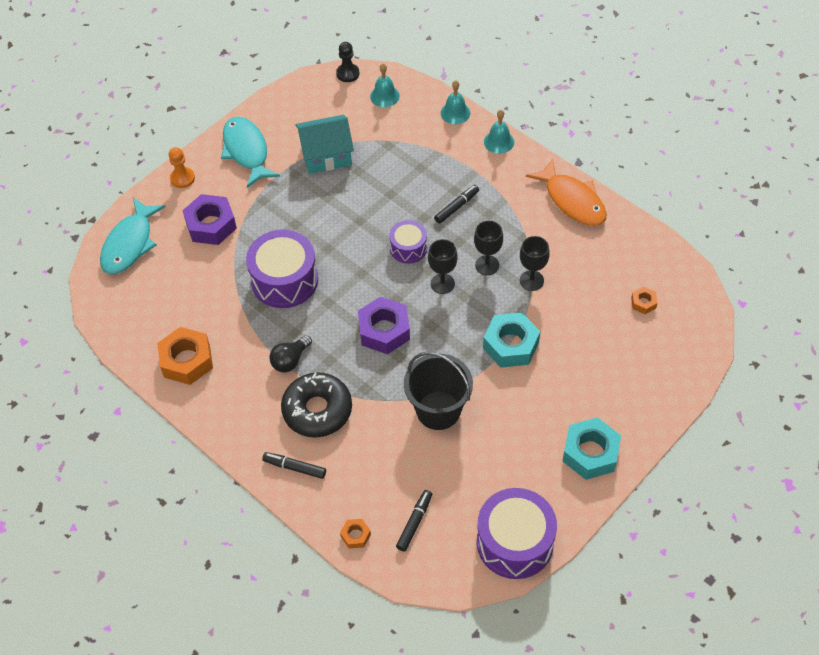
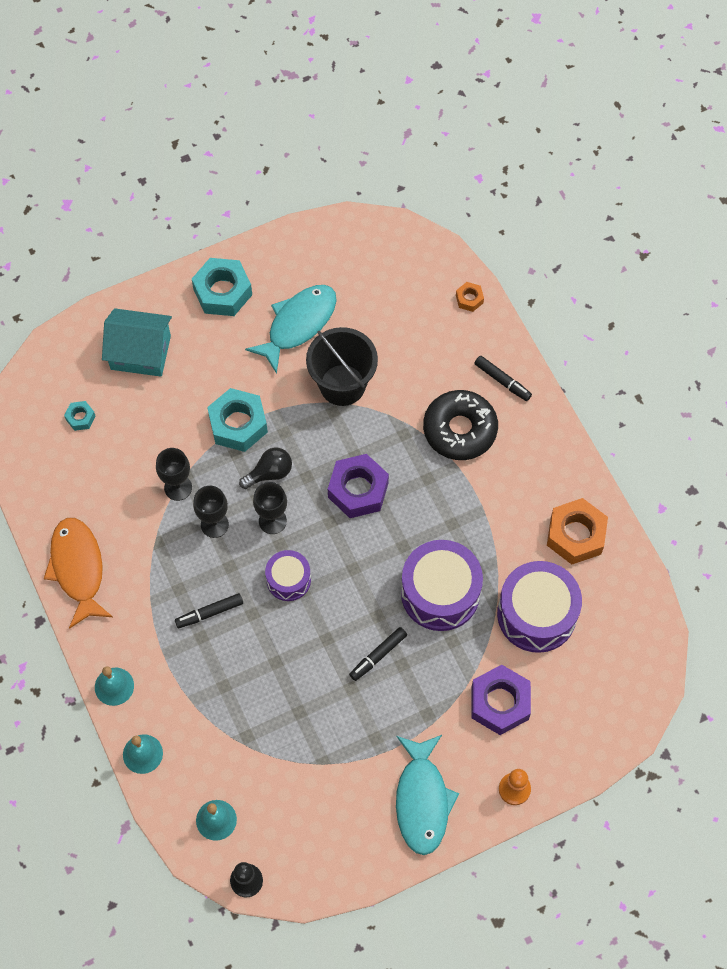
camera: 160 degrees left, 10 degrees up
turquoise fish [100,198,166,274] -> turquoise fish moved to [245,285,337,374]
black light bulb [269,335,312,372] -> black light bulb moved to [239,448,292,489]
turquoise house [295,115,354,174] -> turquoise house moved to [102,308,172,377]
black marker [396,490,432,552] -> black marker moved to [349,627,407,681]
purple drum [477,488,557,579] -> purple drum moved to [497,561,582,653]
orange nut [631,287,658,314] -> turquoise nut [64,401,96,431]

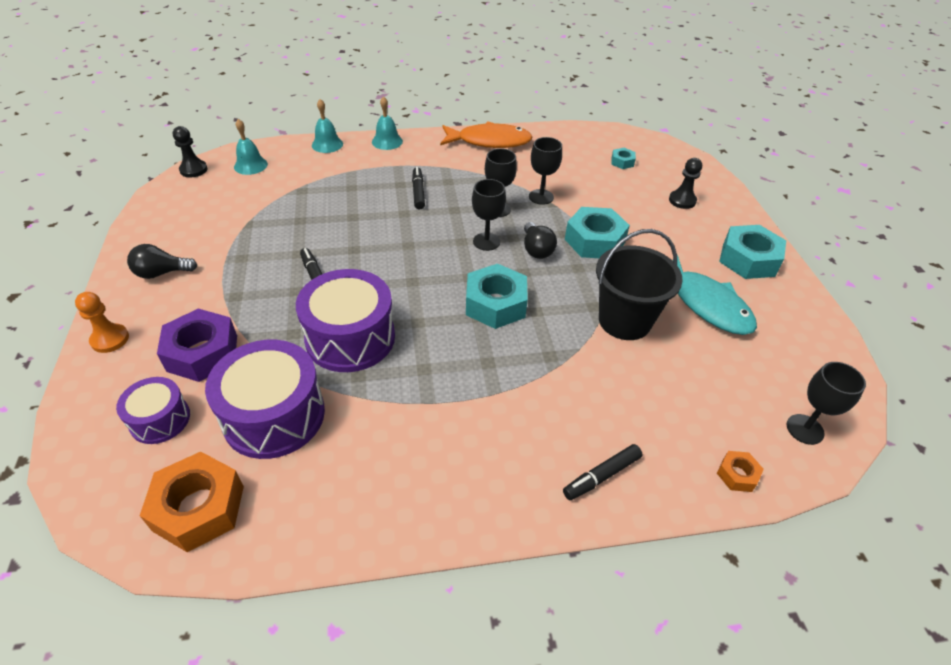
camera: 105 degrees right, 20 degrees down
turquoise house [102,308,172,377] -> black pawn [669,158,702,209]
purple drum [265,550,311,601] -> purple drum moved to [116,377,190,444]
purple nut [328,454,389,518] -> turquoise nut [466,264,528,329]
turquoise fish [396,735,459,855] -> black light bulb [127,244,197,279]
black donut [423,390,498,460] -> none
orange nut [547,498,608,564] -> orange nut moved to [140,452,244,552]
none -> black goblet [787,362,866,445]

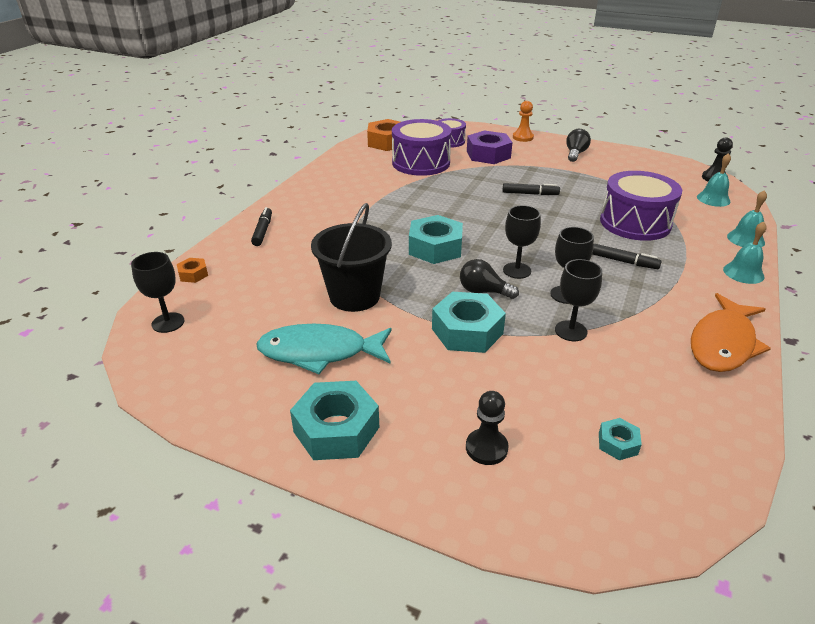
camera: 125 degrees right, 10 degrees down
purple drum [296,269,395,372] -> purple drum moved to [600,171,682,241]

